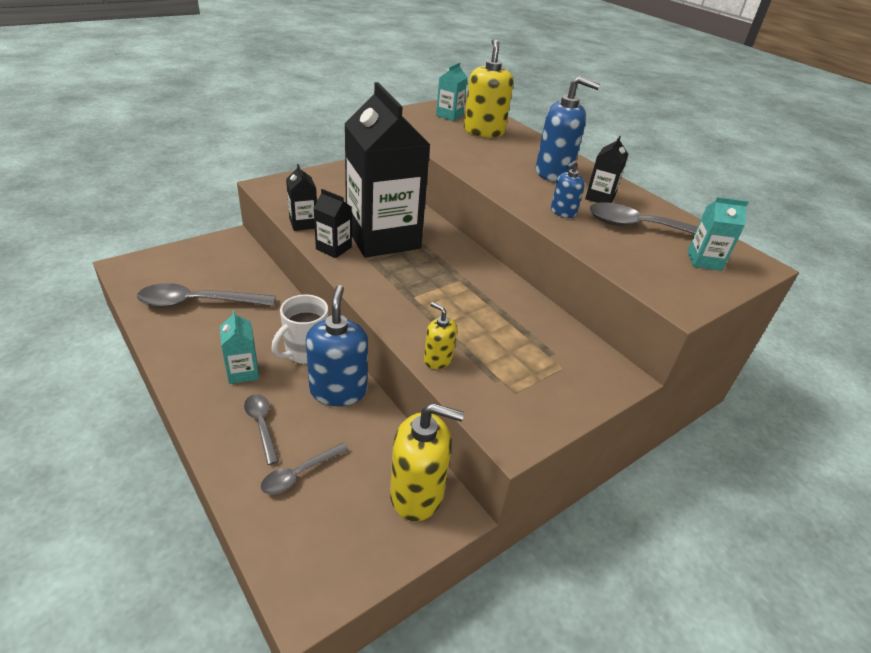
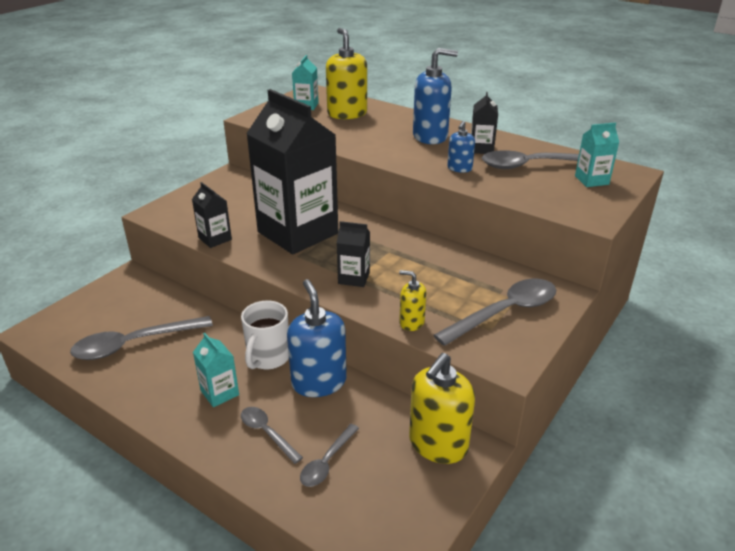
camera: 15 degrees left, 5 degrees down
black carton [314,189,352,258] -> black carton moved to [337,221,370,287]
yellow soap dispenser [390,403,464,521] -> yellow soap dispenser turned 135 degrees clockwise [409,353,475,464]
none -> grey spoon [433,279,557,346]

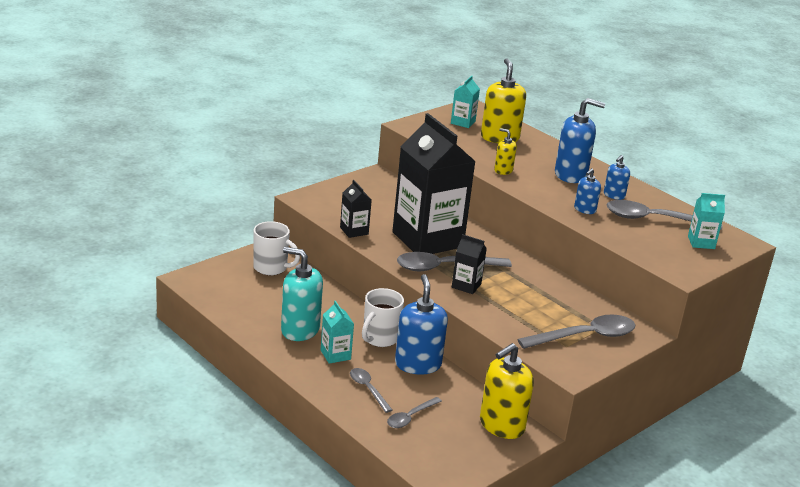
camera: 10 degrees right, 5 degrees down
grey spoon [70,316,213,360] -> grey spoon moved to [397,252,512,271]
yellow soap dispenser [399,270,426,331] -> yellow soap dispenser moved to [494,128,517,175]
black carton [471,92,498,154] -> blue soap dispenser [604,155,630,200]
none -> white mug [253,221,300,275]
none -> turquoise soap dispenser [281,247,323,341]

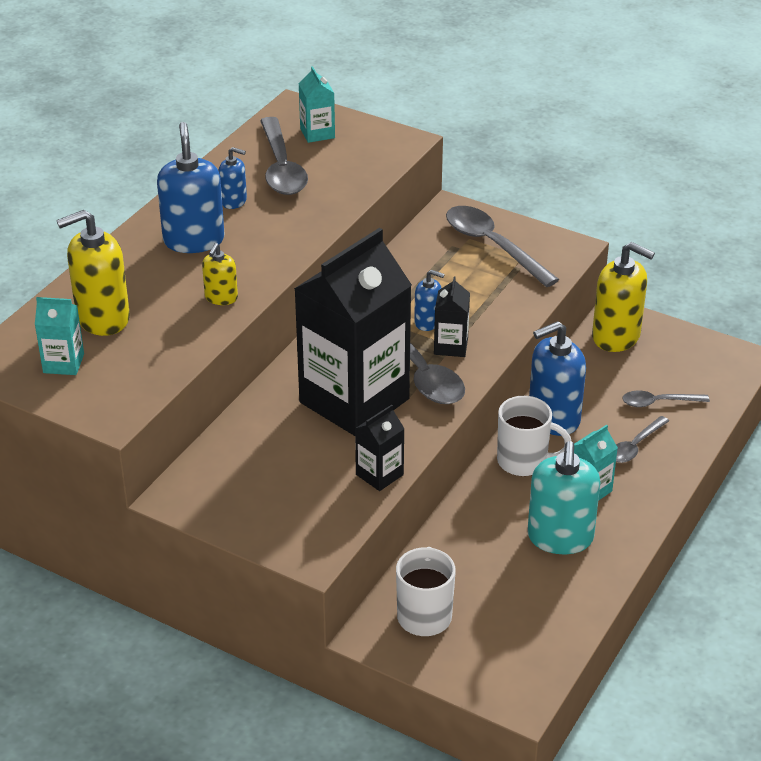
camera: 105 degrees left, 10 degrees up
grey spoon [387,397,442,428] -> grey spoon turned 150 degrees clockwise [622,390,710,407]
blue soap dispenser [574,168,601,214] -> blue soap dispenser moved to [414,270,445,331]

